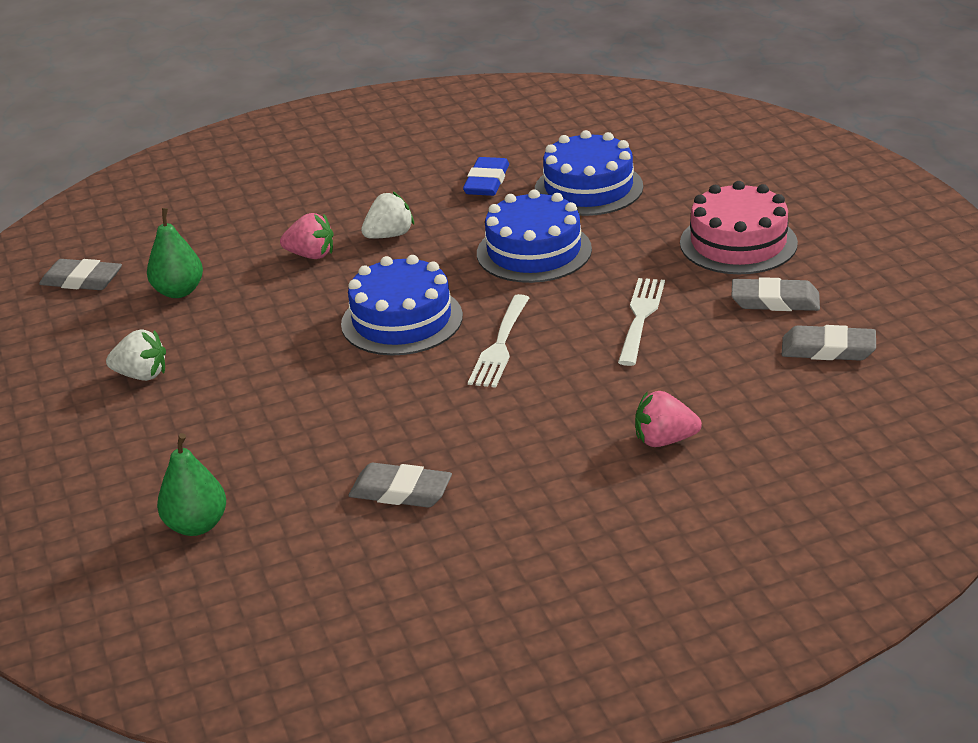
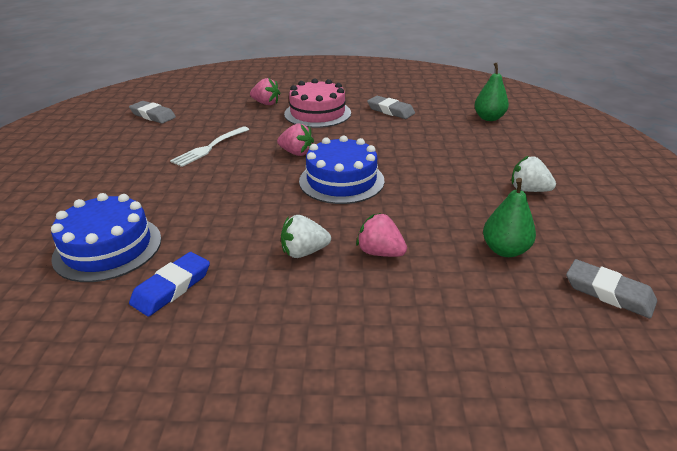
camera: 160 degrees left, 0 degrees up
white fork [468,294,529,388] -> pink strawberry [277,123,314,156]
blue cake [477,190,592,283] -> none
pink cake [680,181,798,274] -> pink cake moved to [284,78,351,128]
grey eraser [731,277,820,311] -> none

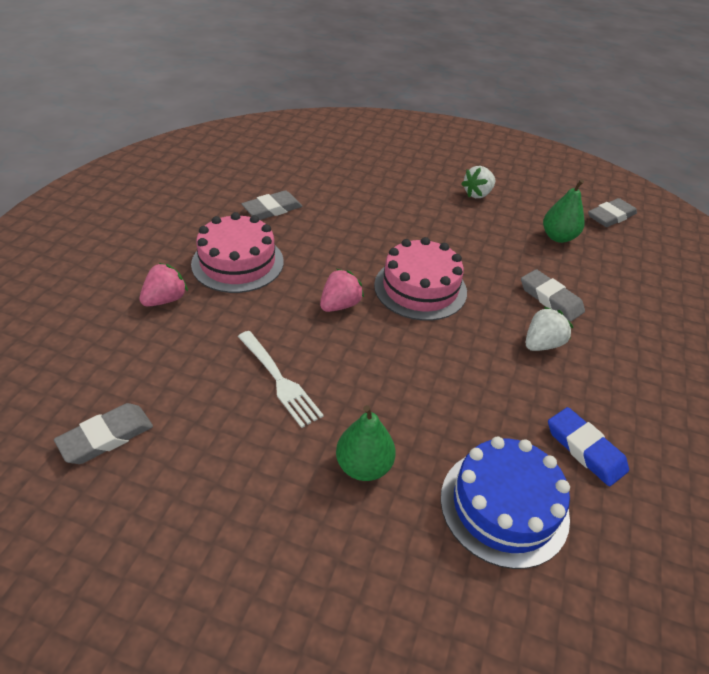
camera: 75 degrees left, 10 degrees up
white strawberry [281,215,331,258] -> white strawberry turned 135 degrees counterclockwise [526,307,573,351]
blue cake [299,135,384,204] -> pink cake [374,237,467,321]
pink strawberry [356,213,407,257] -> grey eraser [521,269,585,322]
green pear [474,63,509,121] -> green pear moved to [336,405,396,481]

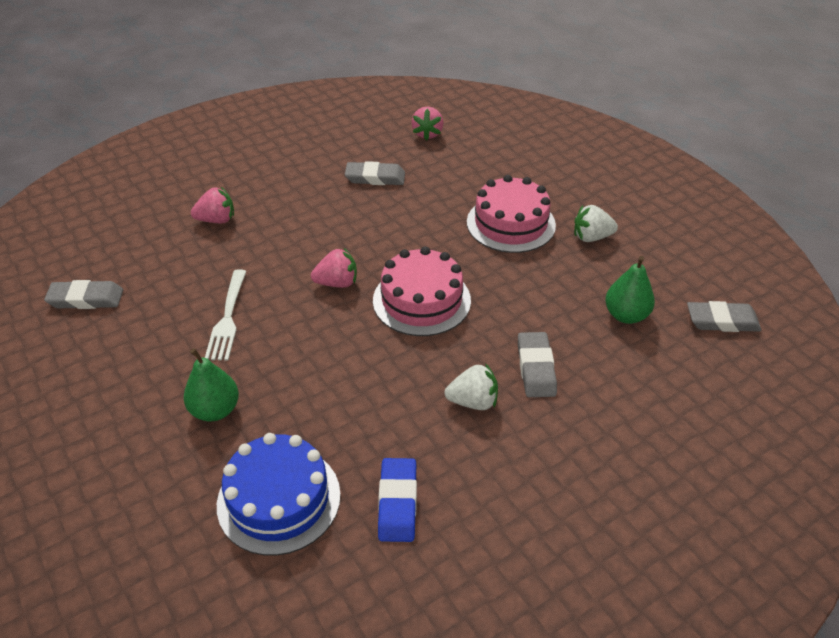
camera: 40 degrees right, 0 degrees up
pink cake [191,212,284,293] -> pink cake moved to [467,175,556,253]
none -> pink strawberry [411,107,443,141]

